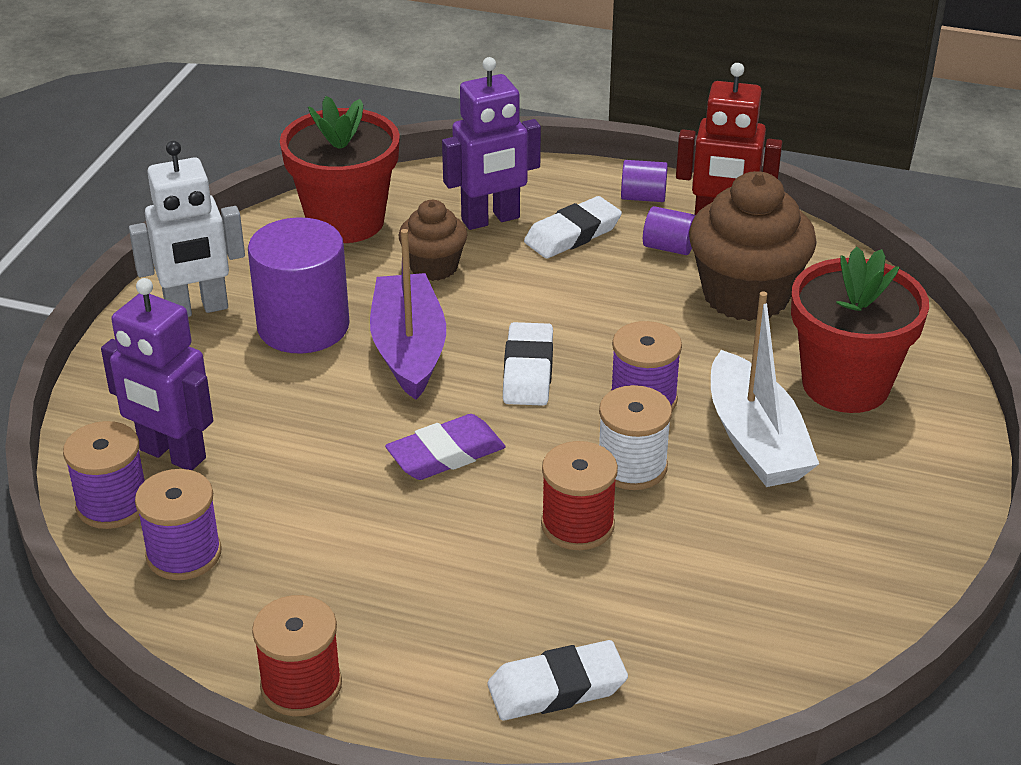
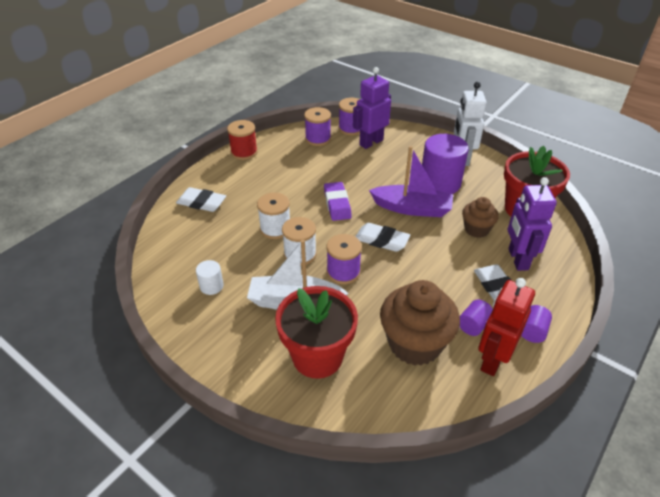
camera: 110 degrees right, 5 degrees up
white eraser [487,640,628,721] -> white eraser turned 75 degrees counterclockwise [176,187,226,212]
red spool [541,441,618,550] -> white spool [257,193,290,239]
none -> white cylinder [196,260,224,295]

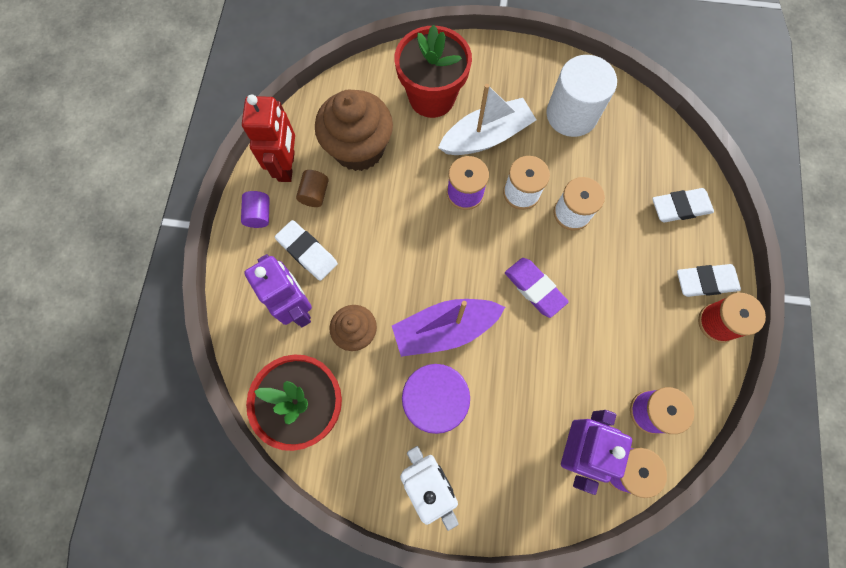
camera: 150 degrees right, 30 degrees up
white cylinder [196,260,224,295] -> white cylinder [546,55,617,137], size x2.12
white eraser [356,223,410,252] -> white eraser moved to [677,264,741,297]
purple cylinder [460,299,493,336] -> brown cylinder [296,170,329,207]

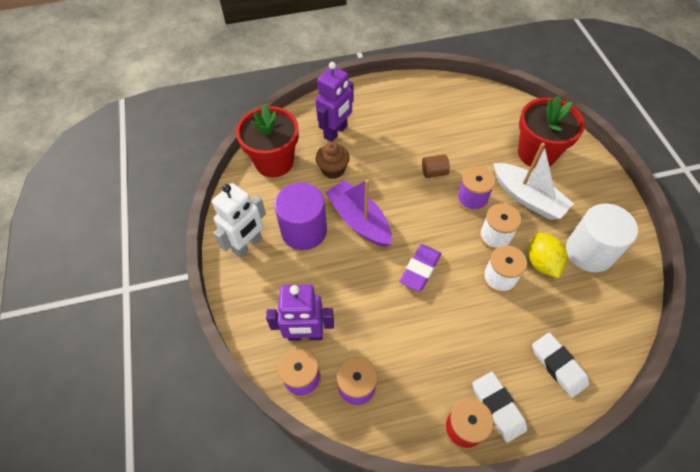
camera: 70 degrees right, 15 degrees down
purple cylinder [241,191,270,228] -> none
red robot [242,94,295,182] -> none
white eraser [275,220,338,281] -> none
brown cylinder [296,170,329,207] -> brown cylinder moved to [422,154,450,178]
brown cupcake [315,89,393,171] -> none
none -> yellow lemon [528,233,567,278]

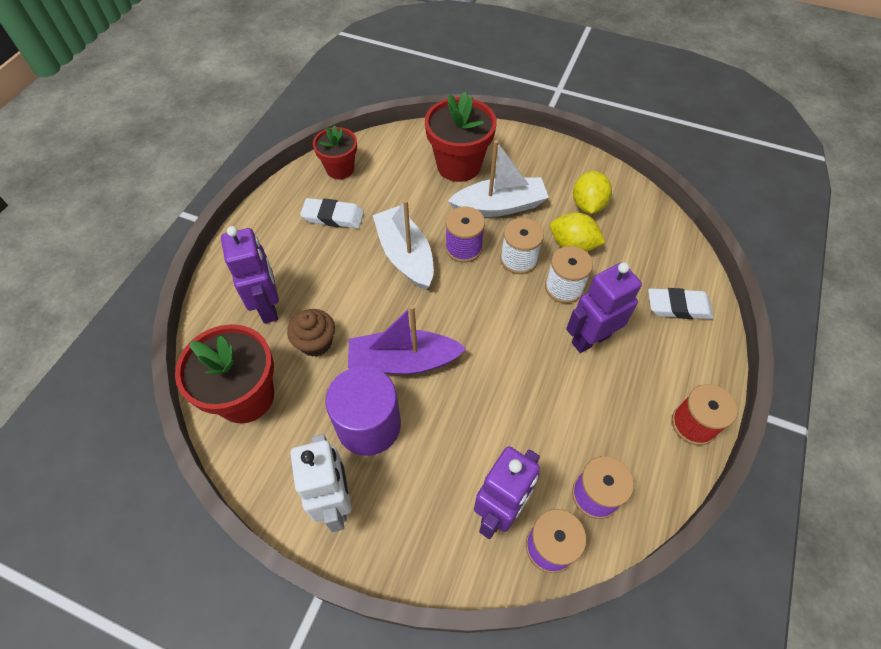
camera: 55 degrees left, 0 degrees up
purple eraser [400,244,441,292] -> none
brown cylinder [422,154,450,178] -> white boat [373,199,434,290]
white eraser [472,372,527,443] -> white eraser moved to [300,198,364,229]
white cylinder [566,204,638,272] -> yellow lemon [573,171,612,214]
none -> red flower pot [313,125,357,179]
none -> purple robot [566,262,642,353]

